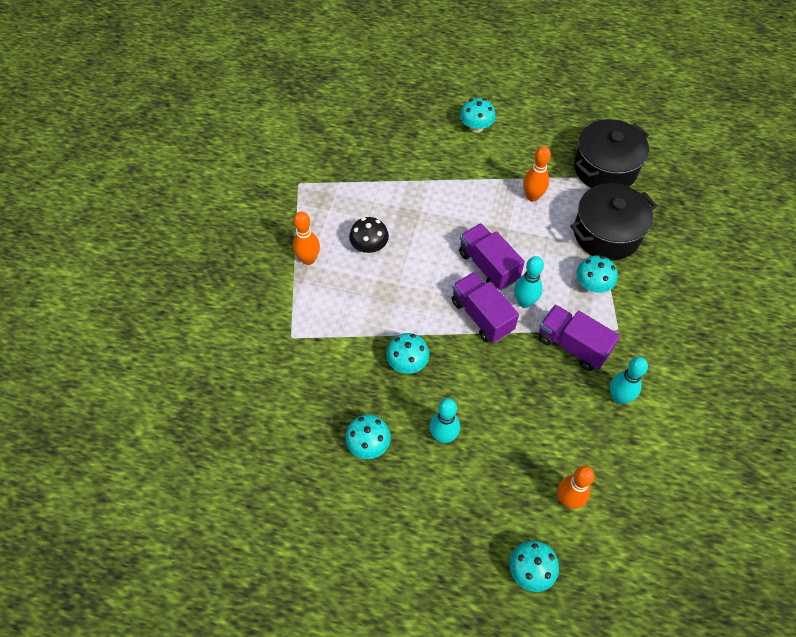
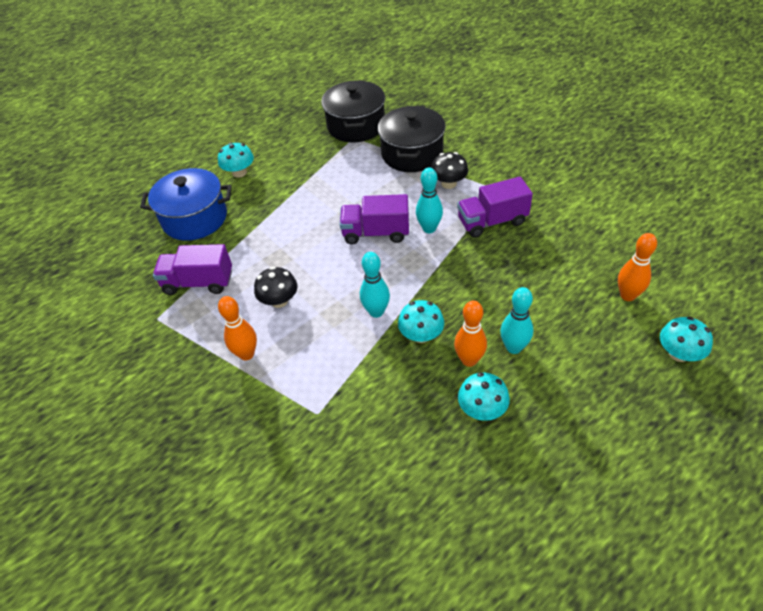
camera: 50 degrees left, 10 degrees down
purple truck [452,272,519,343] -> purple truck moved to [153,244,232,295]
orange bowling pin [523,146,551,202] -> orange bowling pin moved to [454,300,487,367]
turquoise mushroom [576,255,617,293] -> black mushroom [431,152,468,189]
turquoise bowling pin [610,357,648,404] -> turquoise bowling pin moved to [360,252,390,318]
none -> blue pot [140,168,232,241]

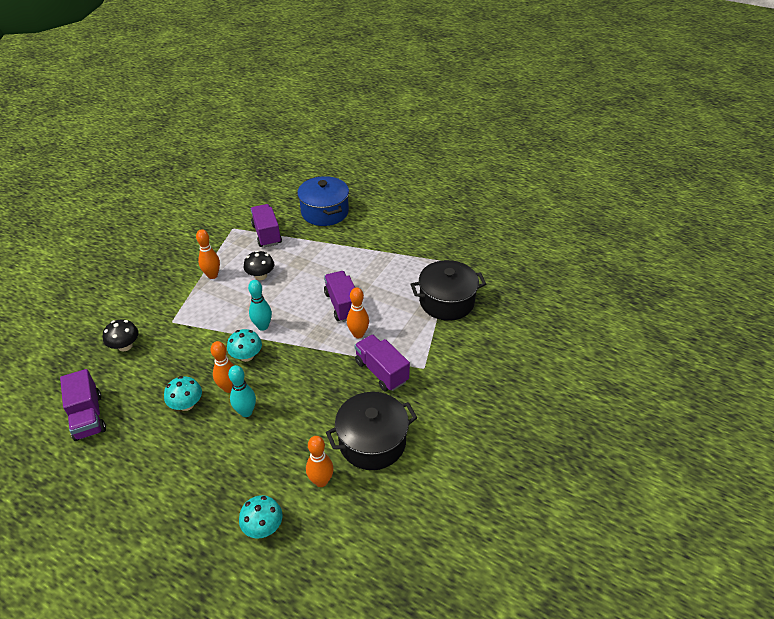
camera: 65 degrees right, 5 degrees down
turquoise mushroom [218,142,254,178] -> none
black pot [321,80,385,142] -> black pot moved to [326,392,417,470]
turquoise bowling pin [416,167,443,233] -> orange bowling pin [347,287,369,338]
black mushroom [431,152,468,189] -> black mushroom moved to [103,319,139,351]
none -> purple truck [60,369,106,441]

